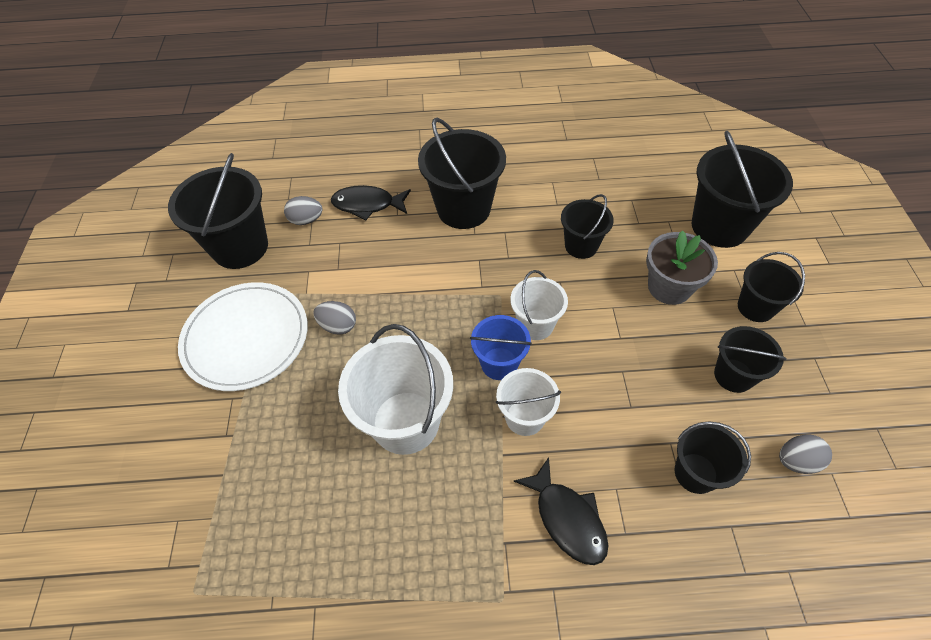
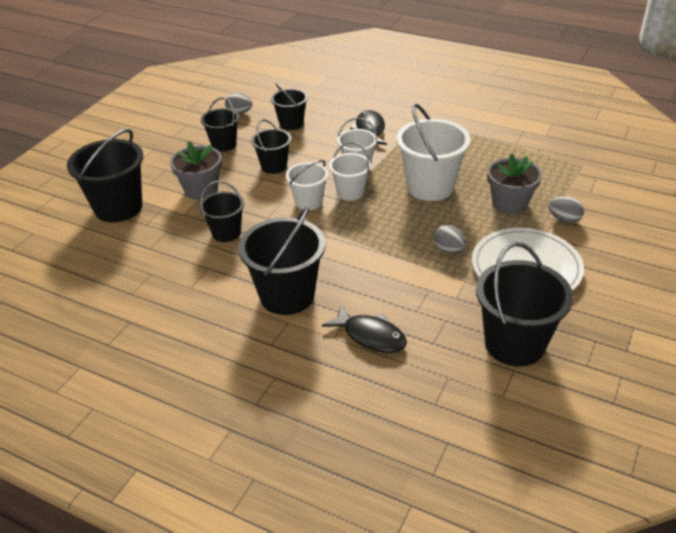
camera: 150 degrees left, 15 degrees down
grey egg [284,196,323,225] -> grey egg moved to [549,196,584,224]
blue bucket [470,315,532,380] -> white bucket [329,142,371,201]
black bucket [738,252,805,322] -> black bucket moved to [251,119,291,174]
none -> grey flower pot [487,153,542,215]

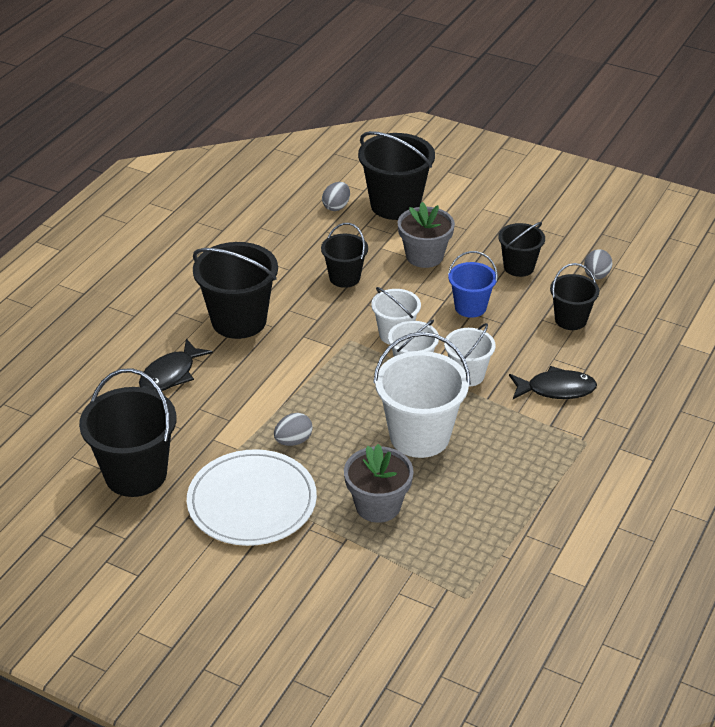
camera: 90 degrees right, 0 degrees up
black bucket [251,119,291,174] -> blue bucket [448,251,498,318]
grey egg [549,196,584,224] -> grey egg moved to [322,182,350,211]

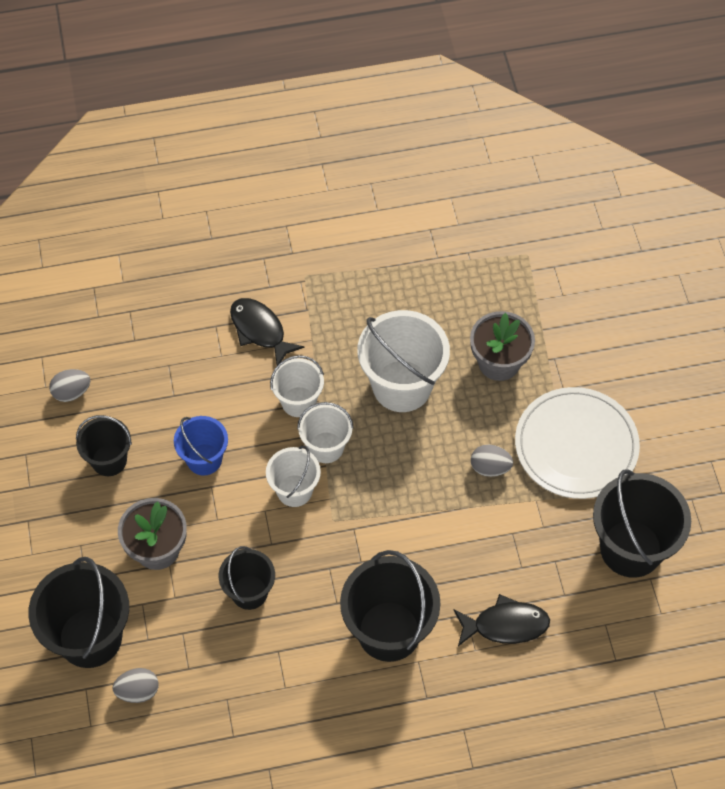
camera: 130 degrees left, 20 degrees up
black bucket [550,263,599,330] -> none

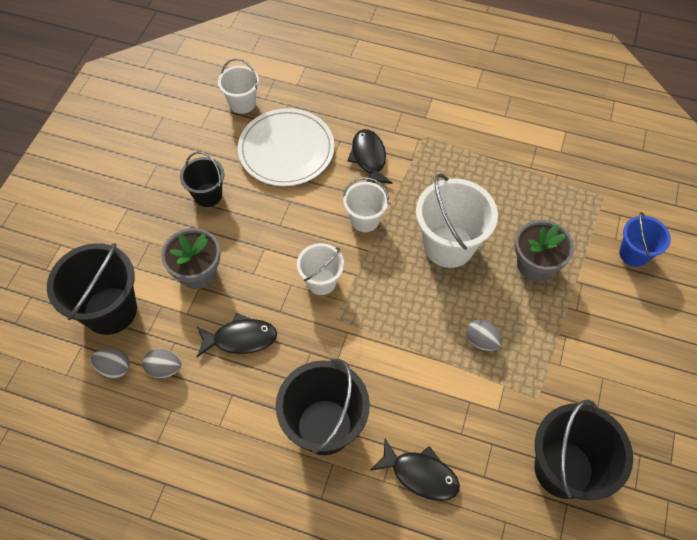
camera: 30 degrees right, 0 degrees up
grey egg [49,369,90,402] -> grey egg moved to [143,349,181,378]
blue bucket [174,416,228,475] -> blue bucket moved to [619,212,671,267]
black bucket [219,546,275,610] -> black fish [197,313,277,357]
white bucket [297,402,354,463] -> white bucket moved to [218,58,259,114]
white plate [515,387,640,499] -> white plate moved to [238,108,334,186]

